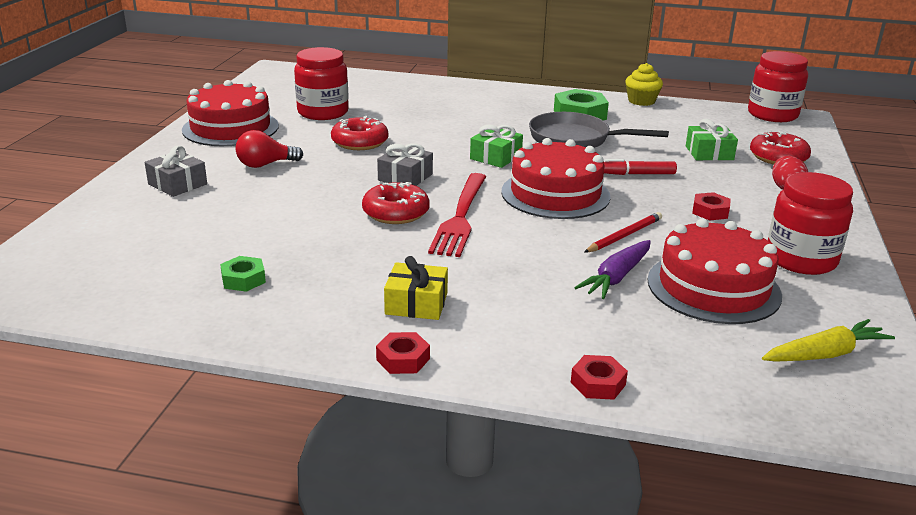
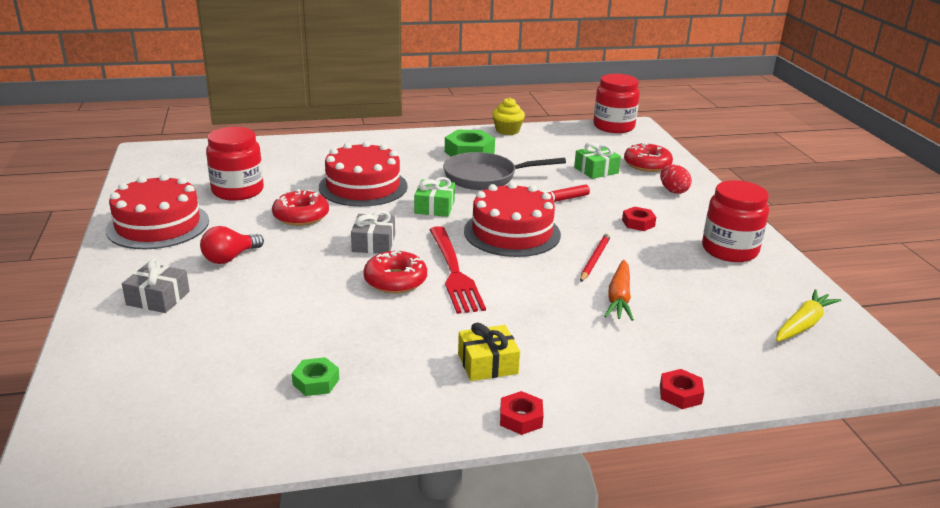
camera: 25 degrees left, 0 degrees up
purple carrot [574,240,651,299] -> orange carrot [605,260,634,321]
red cake [647,218,782,324] -> red cake moved to [319,141,408,207]

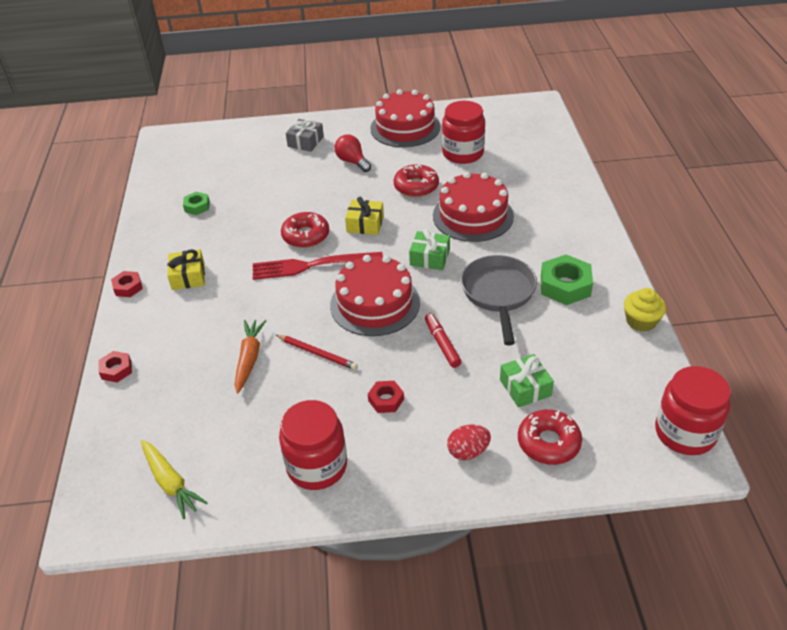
camera: 100 degrees right, 15 degrees up
grey gift [351,211,395,254] -> yellow gift [345,197,384,235]
orange carrot [605,260,634,321] -> orange carrot turned 75 degrees clockwise [234,320,267,394]

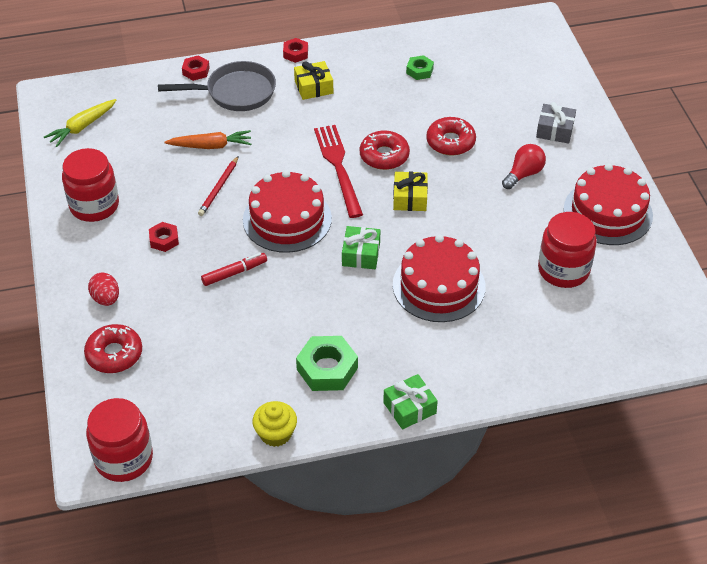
camera: 80 degrees right, 5 degrees up
red donut [394,164,439,197] -> red donut moved to [426,117,476,155]
grey pan [461,255,537,345] -> grey pan moved to [158,61,276,111]
green gift [500,354,554,408] -> green gift moved to [383,374,438,430]

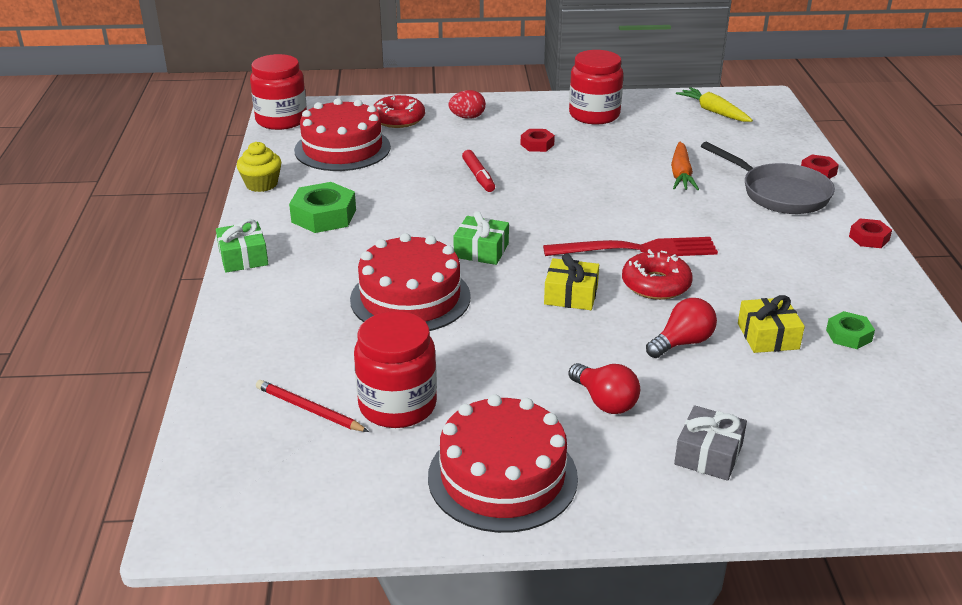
camera: 100 degrees right, 15 degrees down
grey pan [158,61,276,111] -> grey pan turned 45 degrees counterclockwise [701,141,835,214]
red pencil [198,156,238,216] -> red pencil moved to [256,380,369,432]
red cake [243,170,332,253] -> red cake moved to [294,98,391,171]
yellow gift [294,61,333,100] -> yellow gift moved to [738,295,805,353]
red donut [426,117,476,155] -> red light bulb [646,298,717,358]

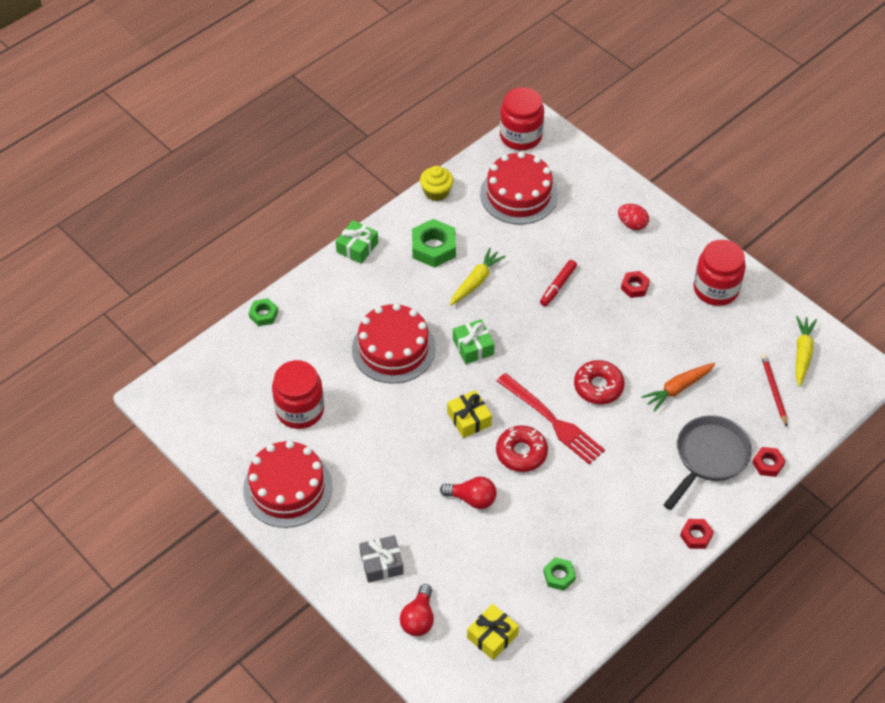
camera: 50 degrees right, 20 degrees up
red pencil [256,380,369,432] -> red pencil moved to [761,354,787,427]
red donut [373,95,425,128] -> red donut moved to [574,360,624,404]
red light bulb [569,363,640,414] -> red light bulb moved to [400,584,434,636]
grey pan [701,141,835,214] -> grey pan turned 150 degrees counterclockwise [663,415,752,510]
yellow gift [738,295,805,353] -> yellow gift moved to [467,604,519,660]
none -> green nut [248,298,278,326]
none -> yellow carrot [450,248,506,306]

